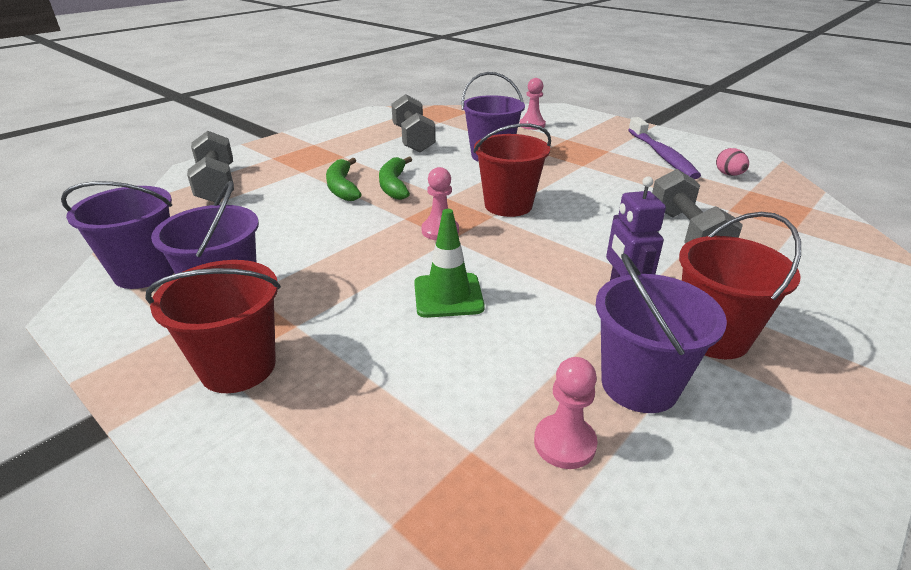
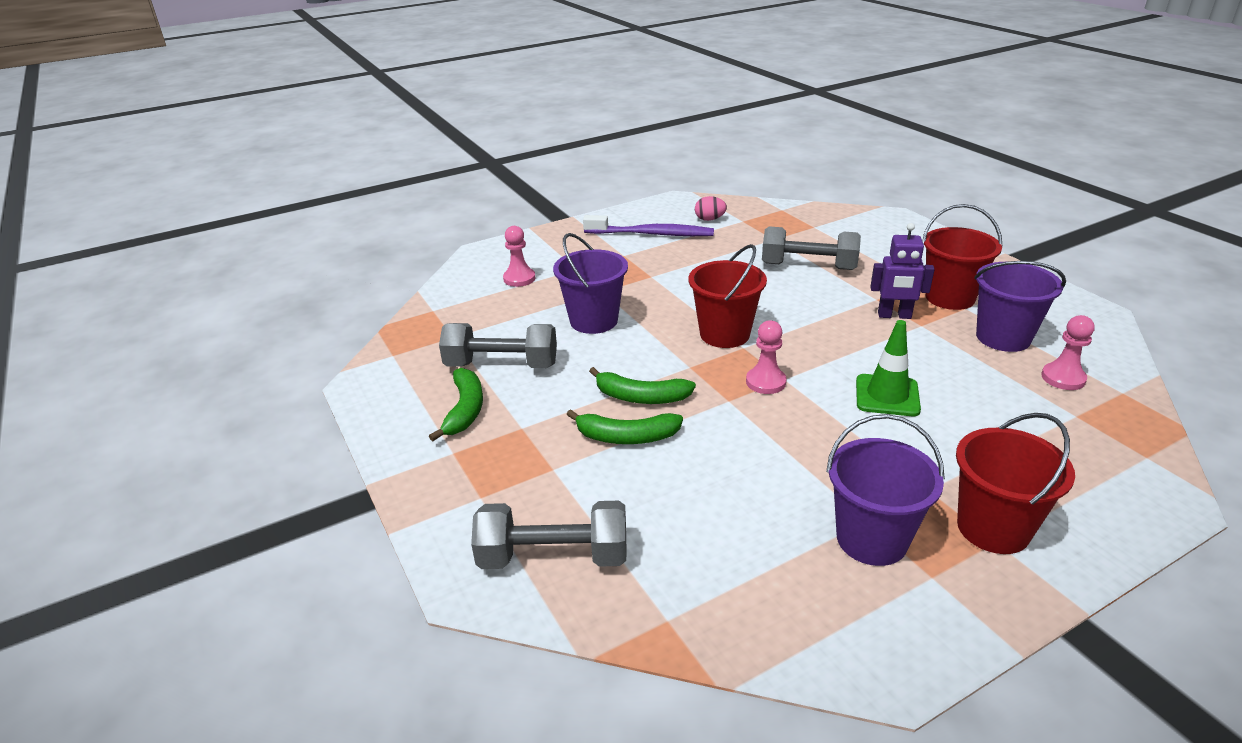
camera: 70 degrees left, 0 degrees up
purple bucket [61,181,174,289] -> none
none -> green banana [429,368,483,441]

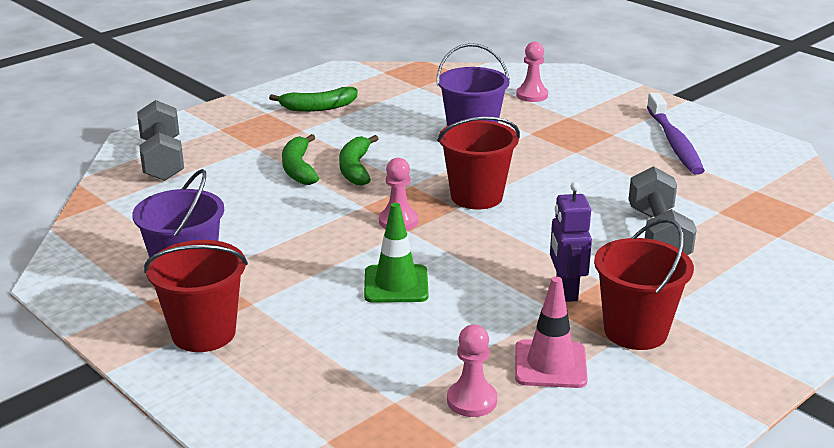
camera: 75 degrees right, 5 degrees down
grey dumbbell [439,323,557,368] -> none
pink egg [695,196,727,221] -> none
purple bucket [974,261,1066,352] -> pink traffic cone [515,276,588,388]

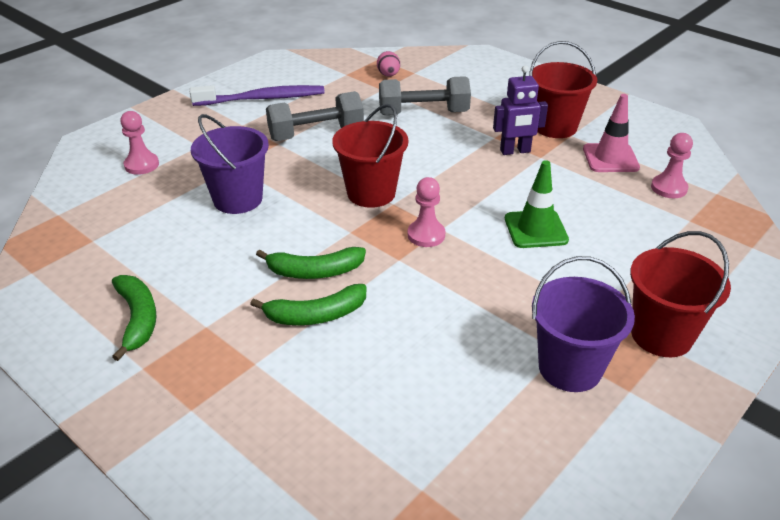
camera: 95 degrees left, 10 degrees up
grey dumbbell [137,100,184,181] -> grey dumbbell moved to [266,91,364,141]
none -> pink egg [377,51,400,76]

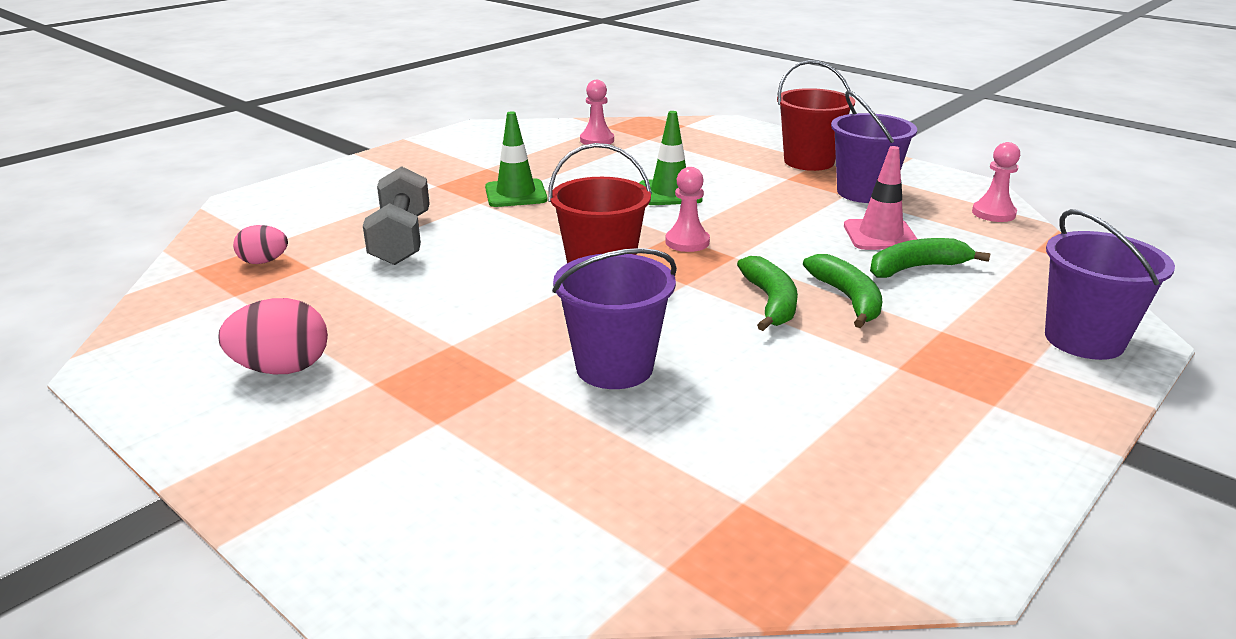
camera: 90 degrees left, 10 degrees down
green banana [112,275,156,361] -> green banana moved to [870,238,991,278]
pink pawn [120,111,159,175] -> pink pawn moved to [972,142,1020,222]
purple toothbrush [190,85,325,106] -> pink egg [218,298,328,374]
grey dumbbell [266,91,364,141] -> none
purple robot [493,65,548,155] -> green traffic cone [485,111,548,207]
red bucket [529,41,597,138] -> none
pink traffic cone [583,94,640,172] -> pink traffic cone moved to [844,146,917,250]
none -> purple bucket [1045,209,1175,360]

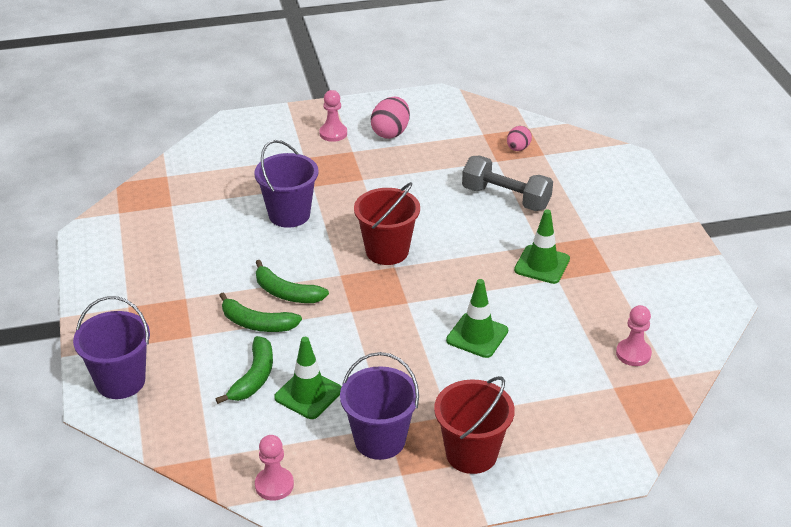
camera: 125 degrees right, 10 degrees up
pink pawn [665,167,710,252] -> pink pawn moved to [319,90,347,142]
pink traffic cone [844,146,917,250] -> green traffic cone [274,337,342,419]

